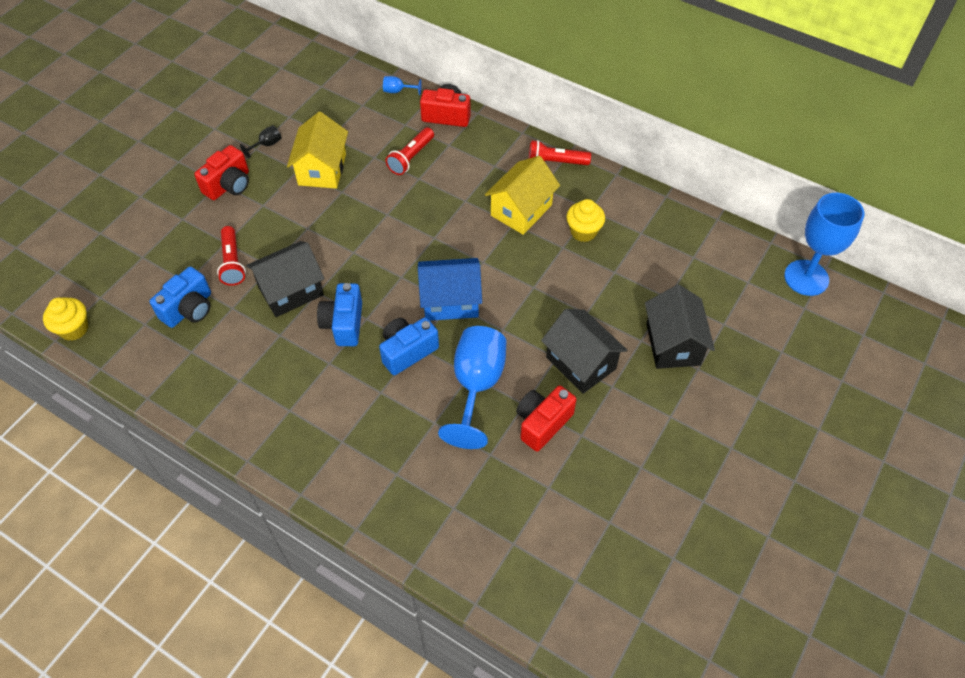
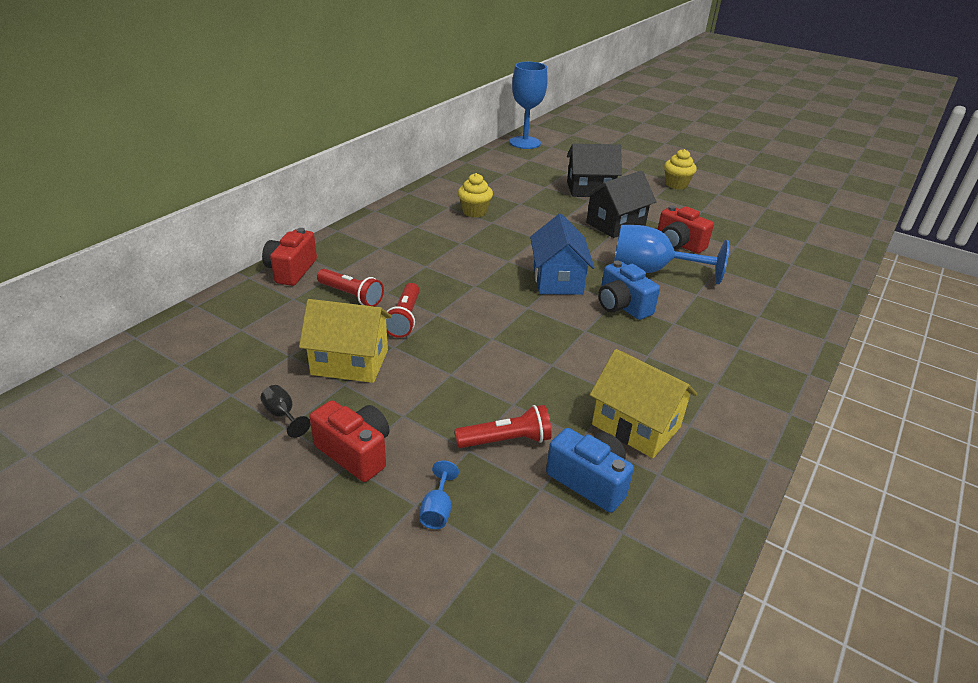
camera: 90 degrees left, 20 degrees down
yellow cupcake [43,297,88,341] -> yellow cupcake moved to [664,149,697,190]
black house [246,241,324,317] -> none
blue camera [317,283,362,346] -> none
blue goblet [383,76,422,95] -> blue goblet moved to [419,460,459,529]
yellow house [485,156,560,235] -> yellow house moved to [590,349,697,458]
red flashlight [529,140,591,165] -> red flashlight moved to [386,283,420,338]

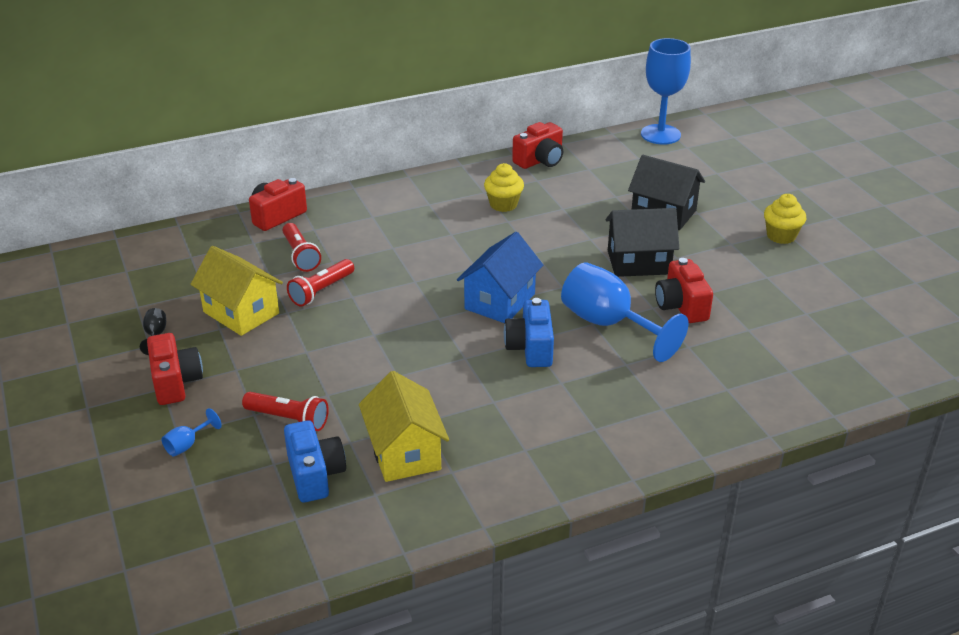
camera: 35 degrees right, 0 degrees up
none -> red camera [512,122,563,169]

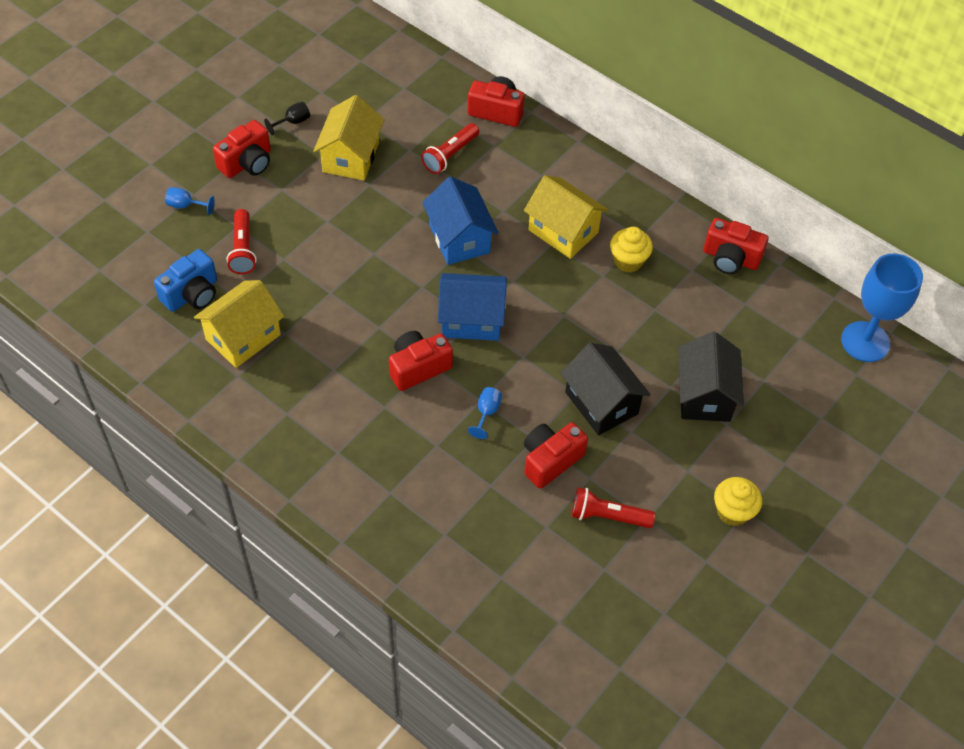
camera: 60 degrees right, 20 degrees up
red flashlight [287,259,354,307] -> red flashlight moved to [572,487,655,528]
blue camera [504,298,554,367] -> red camera [389,331,453,391]
blue goblet [561,262,689,362] -> blue goblet [468,387,502,439], size x0.41
none -> blue house [422,176,498,265]
none -> yellow house [524,175,608,259]

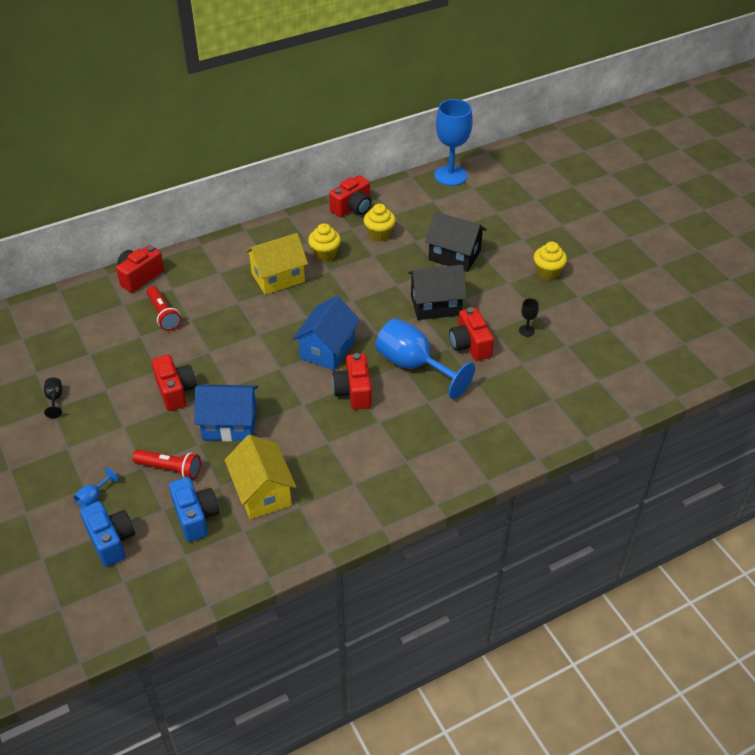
camera: 65 degrees left, 10 degrees down
red camera [213,120,271,178] -> red camera moved to [151,355,197,411]
yellow house [313,95,385,181] -> none
blue house [422,176,498,265] -> blue house moved to [194,384,258,441]
blue goblet [468,387,502,439] -> blue goblet [376,318,475,399], size x2.44
red flashlight [572,487,655,528] -> black goblet [519,298,539,336]
none -> blue camera [80,501,135,567]
none -> yellow cupcake [364,204,396,242]

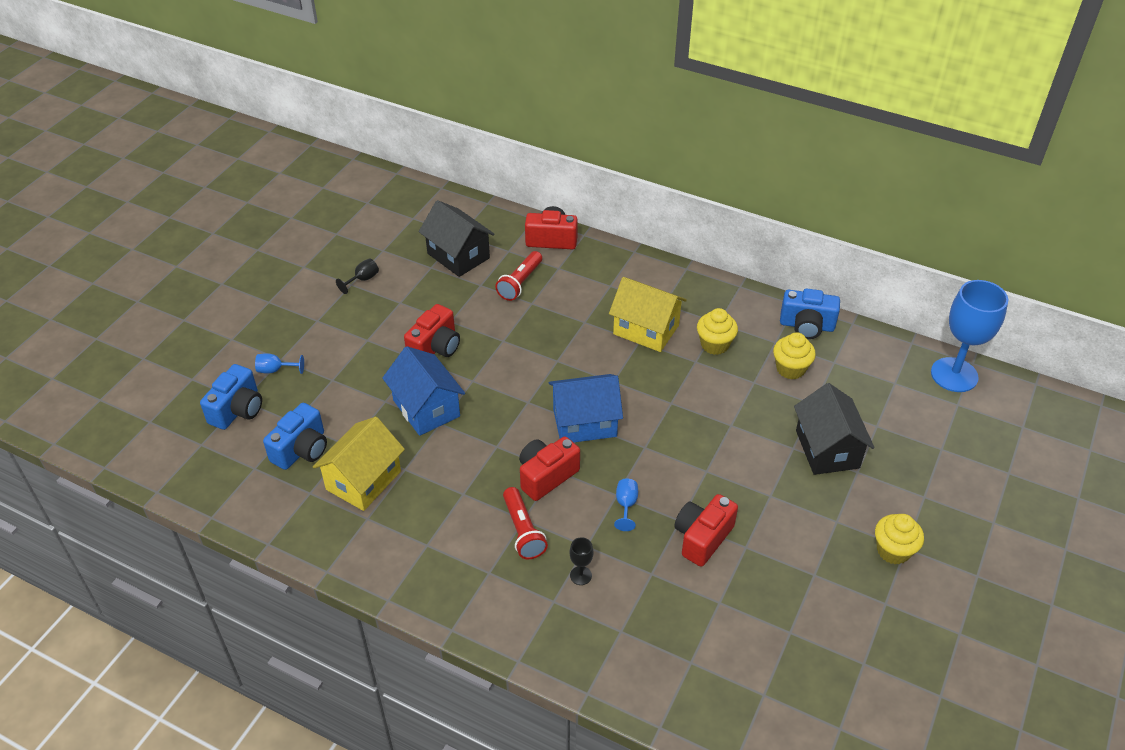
camera: 55 degrees right, 0 degrees up
red flashlight [133,450,201,480] -> red flashlight moved to [503,487,548,559]
red camera [329,175,371,217] -> blue camera [780,288,840,339]
blue goblet [376,318,475,399] -> blue goblet [614,479,638,531], size x0.41
black house [408,265,467,320] -> black house moved to [419,200,494,277]
black goblet [519,298,539,336] -> black goblet moved to [570,537,593,585]

